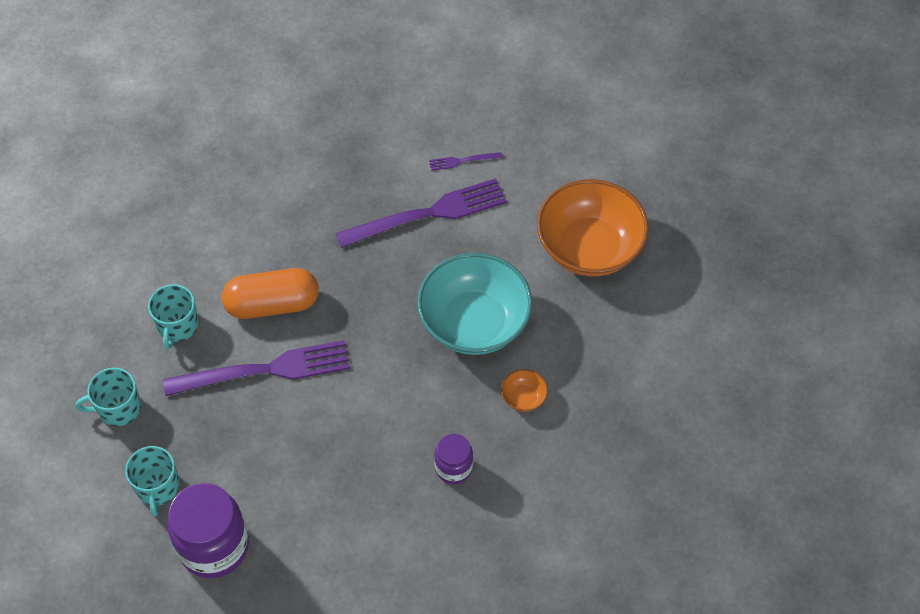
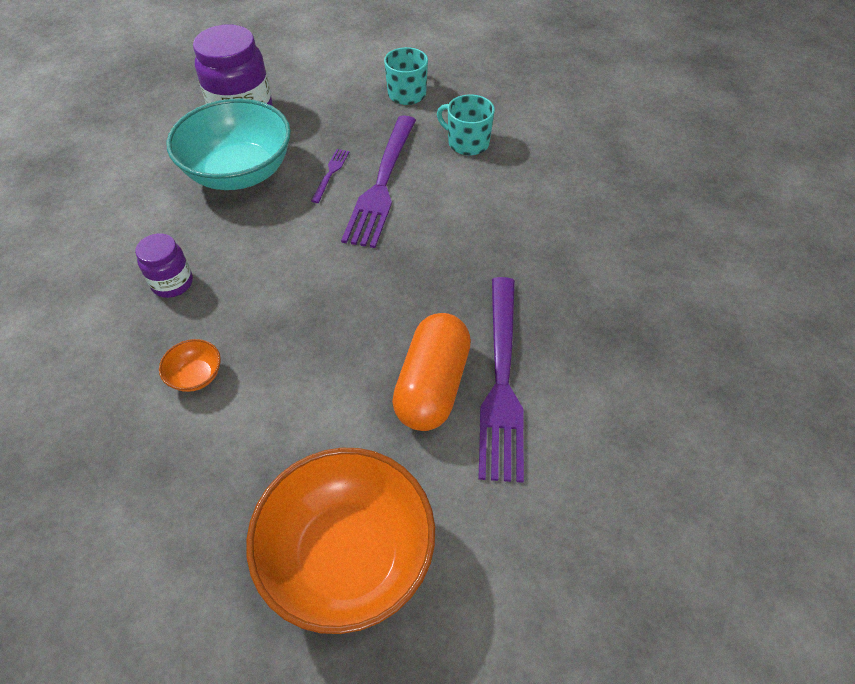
camera: 115 degrees right, 5 degrees down
turquoise mug [125,446,180,516] -> none
orange capsule [222,268,319,319] -> orange capsule moved to [392,313,471,431]
turquoise bowl [417,253,533,355] -> turquoise bowl moved to [167,99,291,190]
purple fork [429,152,503,171] -> purple fork moved to [311,149,349,203]

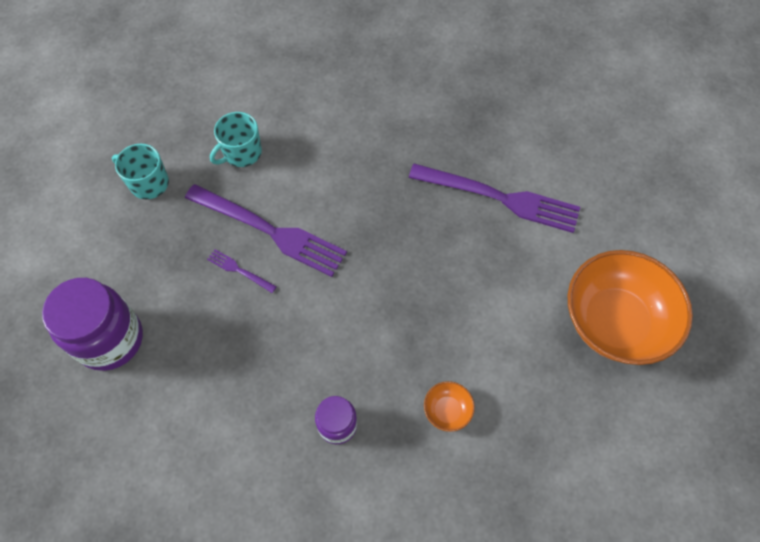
camera: 75 degrees left, 10 degrees up
turquoise bowl [167,99,291,190] -> none
orange capsule [392,313,471,431] -> none

